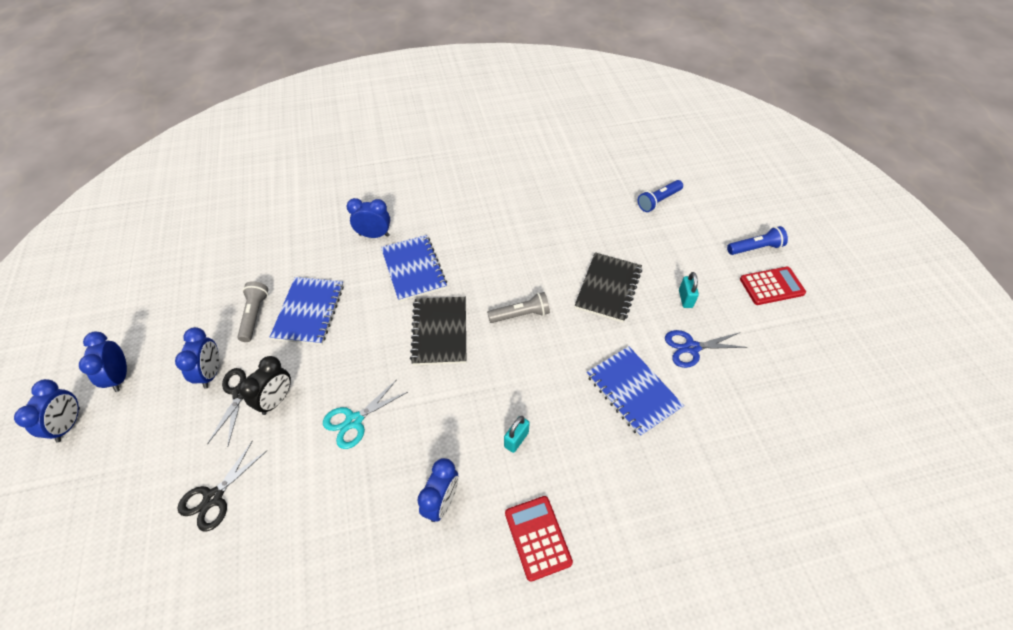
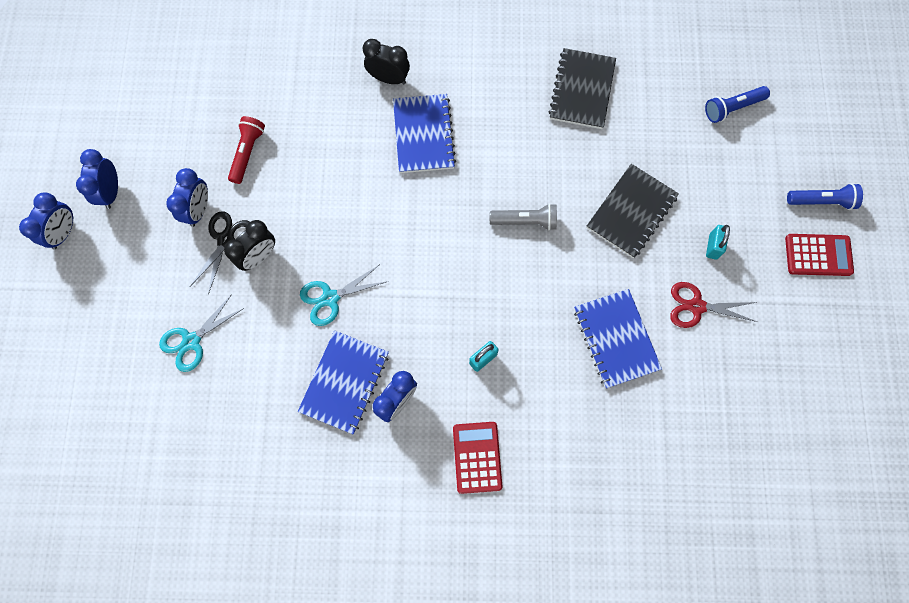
camera: 15 degrees right, 20 degrees up
black scissors [177,442,267,532] -> turquoise scissors [159,294,244,372]
grey flashlight [237,281,268,342] -> red flashlight [228,116,265,184]
blue notebook [270,277,344,345] -> blue notebook moved to [298,330,389,434]
blue clock [347,198,390,238] -> black clock [363,39,410,84]
black notebook [410,297,466,365] -> black notebook moved to [549,48,616,129]
blue scissors [665,330,748,368] -> red scissors [670,282,757,328]

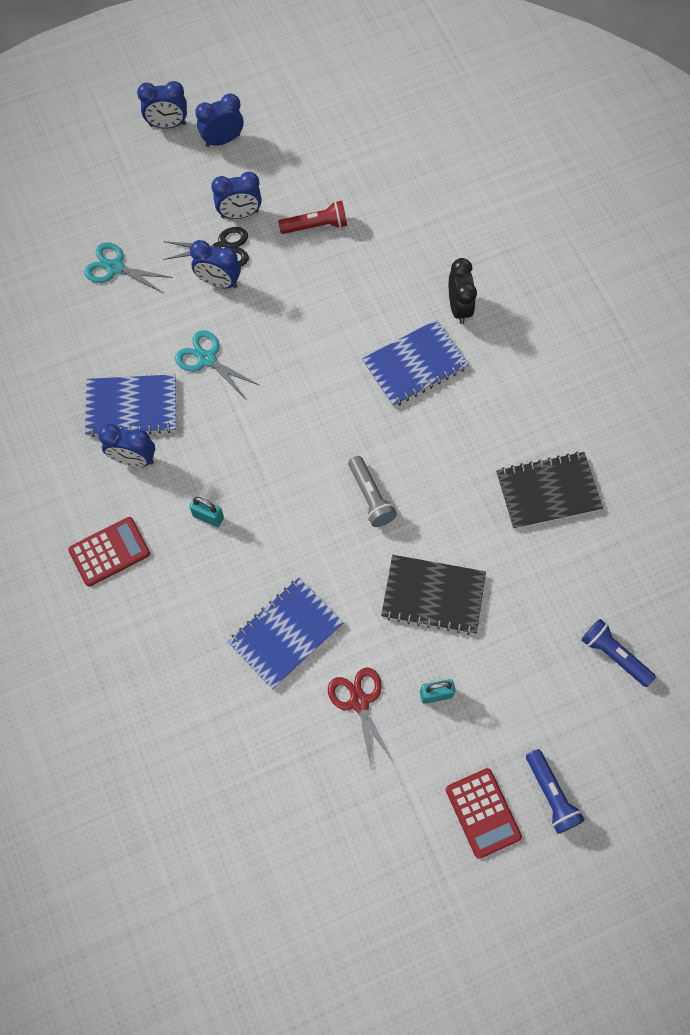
camera: 65 degrees right, 5 degrees down
black clock [224,220,275,271] -> blue clock [190,240,241,288]

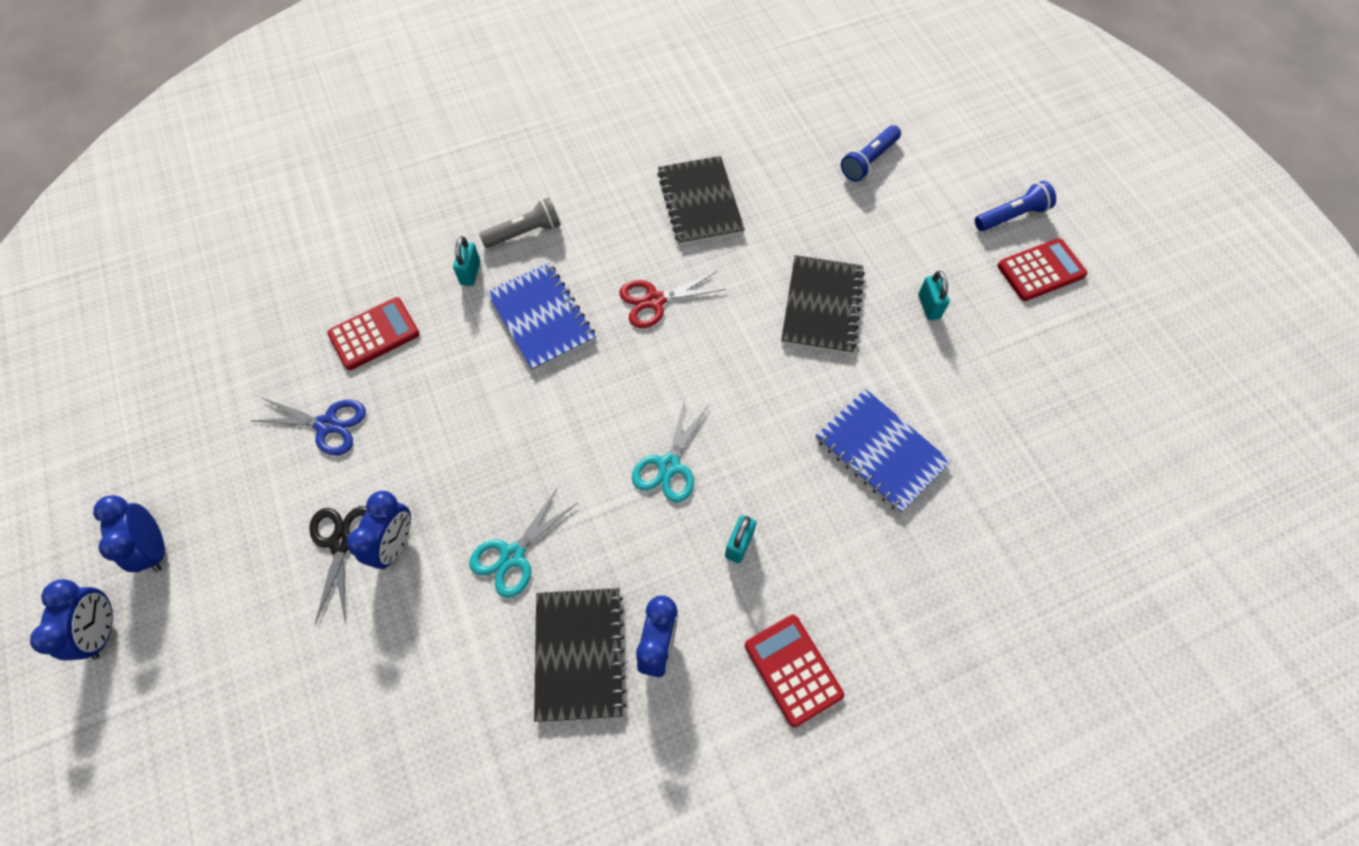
camera: 90 degrees left, 5 degrees down
turquoise scissors [84,242,173,293] -> turquoise scissors moved to [632,399,709,503]
blue notebook [85,374,176,437] -> black notebook [534,588,626,722]
blue clock [211,172,262,219] -> none
red flashlight [278,201,347,234] -> blue scissors [251,397,366,456]
red scissors [328,667,394,767] -> red scissors moved to [619,271,726,328]
grey flashlight [348,456,397,527] -> grey flashlight moved to [479,197,561,248]
black clock [449,258,477,324] -> turquoise padlock [453,236,480,286]
none -> red calculator [327,297,420,370]

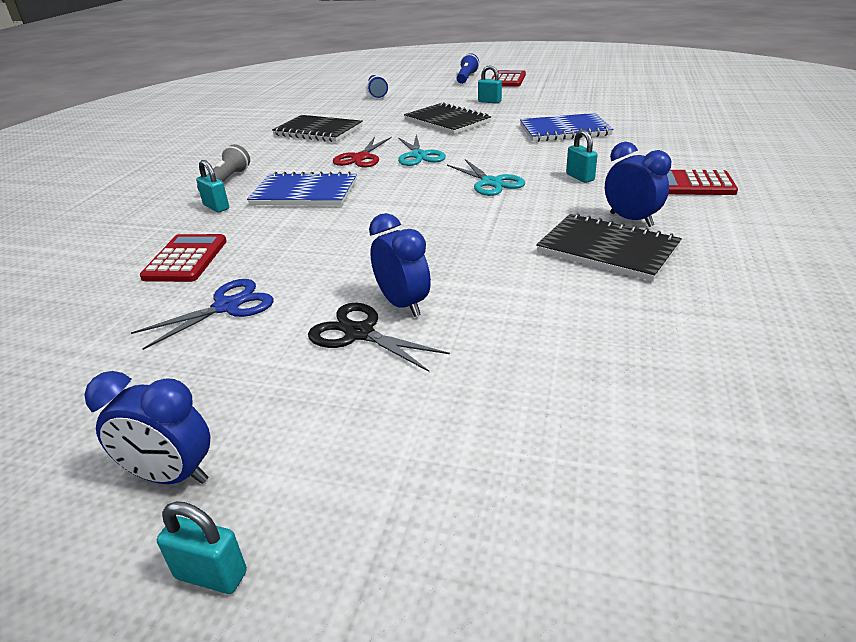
camera: 50 degrees left, 30 degrees down
blue clock [30,579,113,661] -> turquoise padlock [157,501,247,594]
turquoise scissors [469,487,577,598] -> turquoise scissors moved to [398,134,446,166]

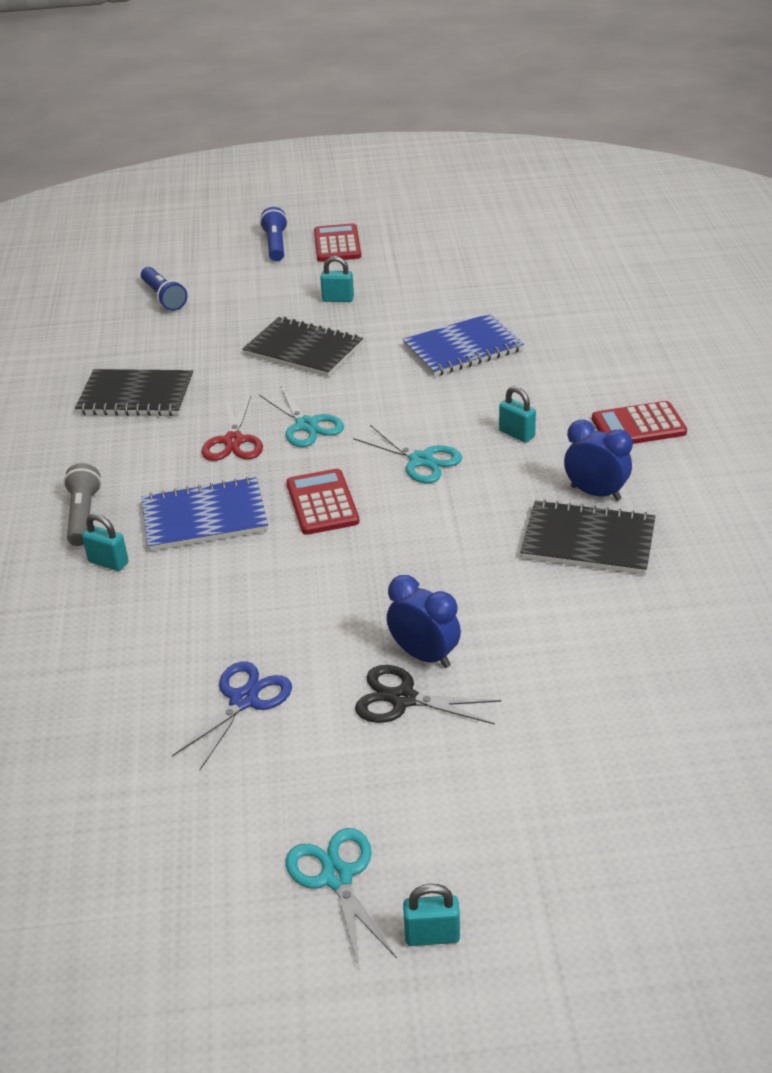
camera: 20 degrees left, 5 degrees up
blue clock [84,371,210,484] -> turquoise scissors [286,828,397,969]
red calculator [140,234,227,282] -> red calculator moved to [286,469,360,535]

